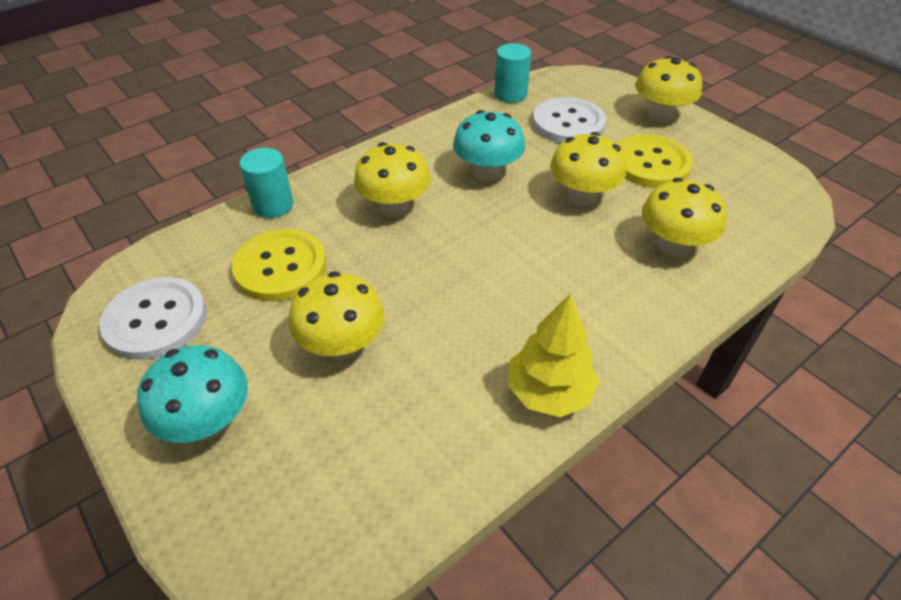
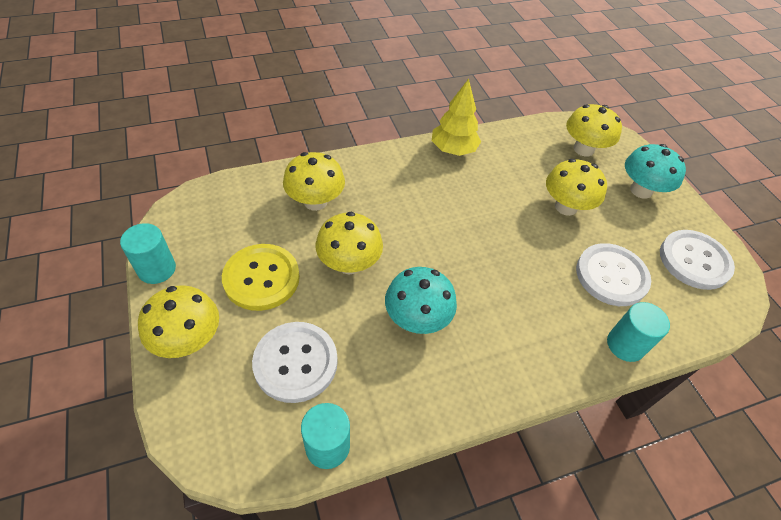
camera: 165 degrees left, 5 degrees up
yellow button [232,229,326,301] -> white button [576,243,651,306]
yellow mushroom [354,142,430,217] -> yellow mushroom moved to [566,104,622,157]
none -> turquoise cylinder [120,223,176,284]

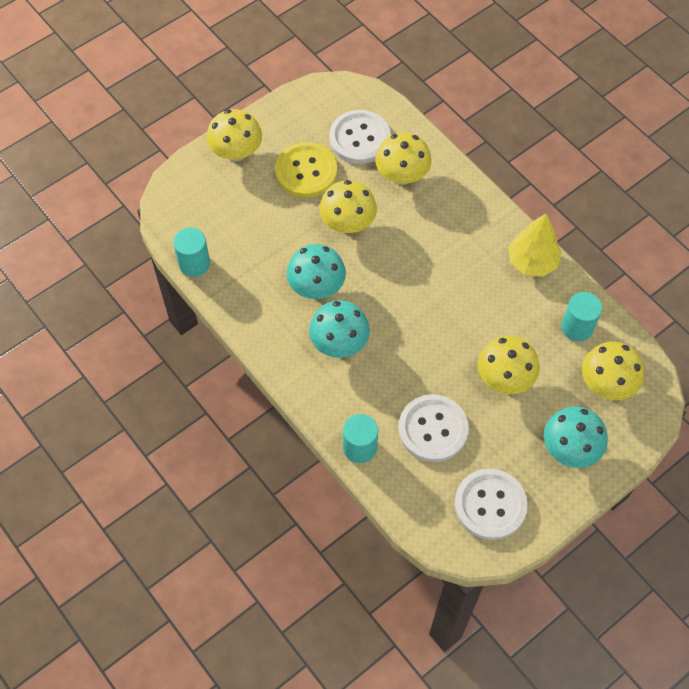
camera: 75 degrees right, 10 degrees up
turquoise cylinder [120,223,176,284] -> turquoise cylinder moved to [561,292,602,341]
white button [252,322,338,403] -> white button moved to [329,110,391,164]
none -> turquoise mushroom [309,300,370,358]

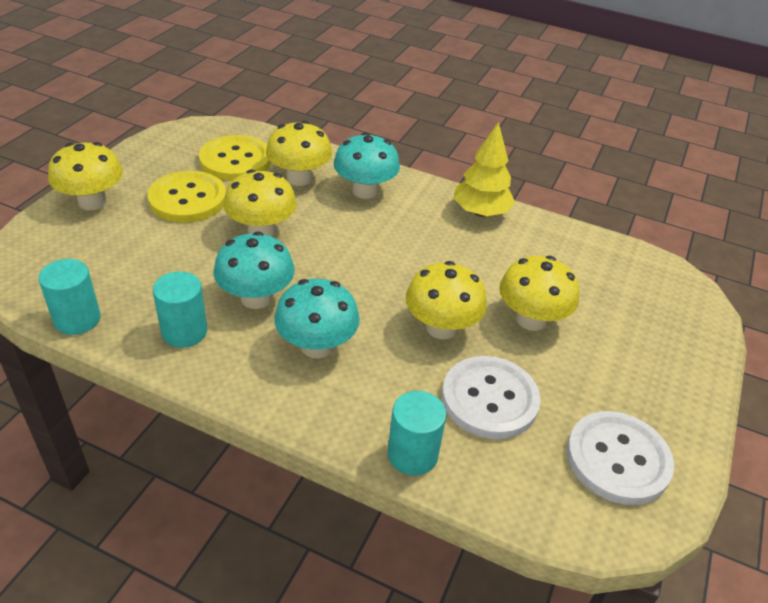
camera: 30 degrees left, 20 degrees down
white button [329,110,391,164] -> yellow button [199,135,271,181]
turquoise mushroom [544,406,608,468] -> turquoise mushroom moved to [334,132,400,199]
turquoise cylinder [561,292,602,341] -> turquoise cylinder moved to [153,271,207,348]
yellow mushroom [582,342,644,400] -> yellow mushroom moved to [406,261,487,339]

